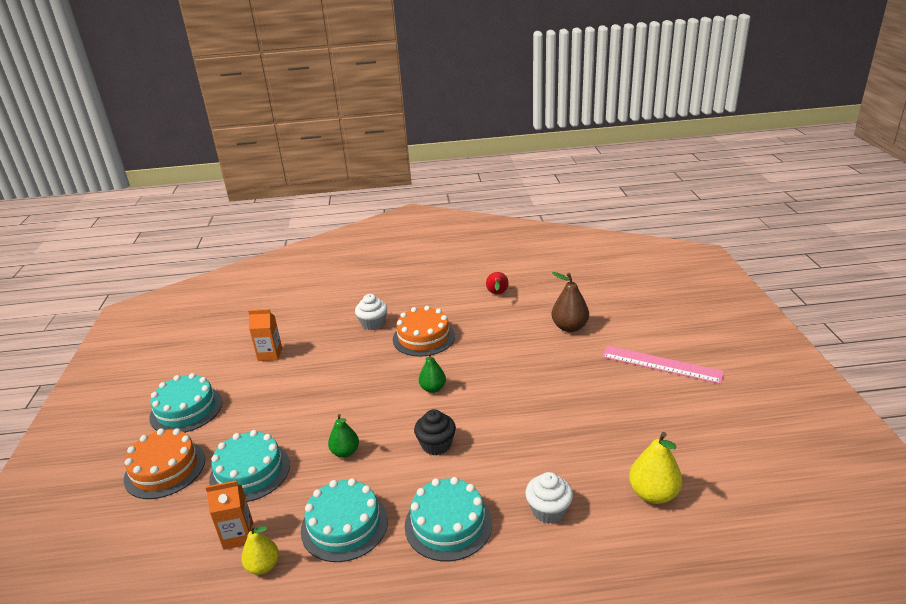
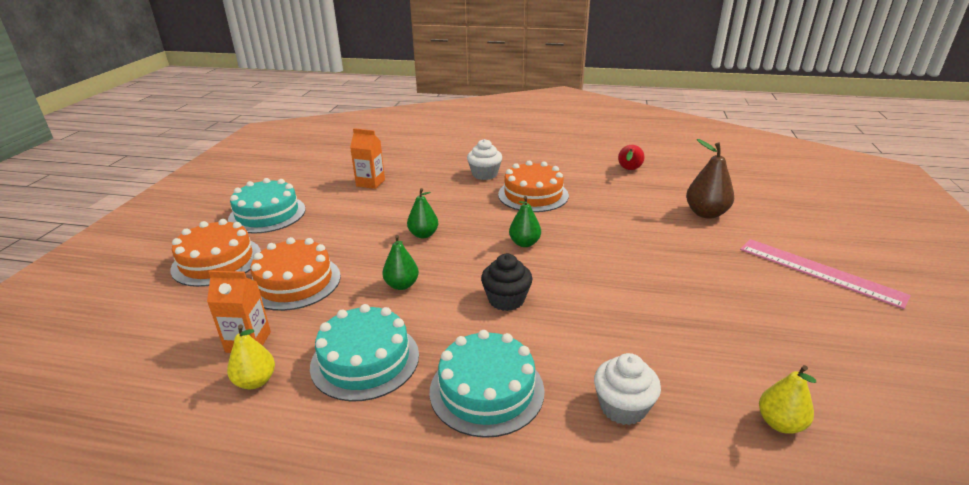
camera: 15 degrees right, 0 degrees up
turquoise cake [209,430,290,502] -> orange cake [251,237,341,311]
yellow pear [629,432,682,504] -> yellow pear [759,365,816,434], size x0.67
none -> green pear [407,188,438,238]

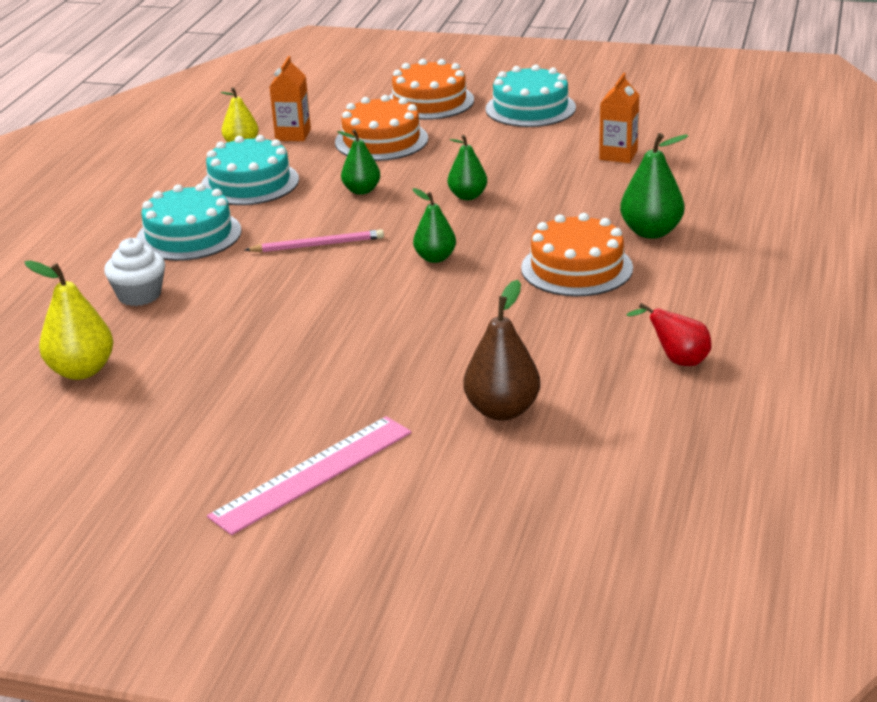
camera: 95 degrees right, 0 degrees up
white cupcake [467,139,502,180] -> green pear [620,133,688,239]
black cupcake [481,254,532,311] -> pink pencil [245,229,384,252]
yellow pear [759,365,816,434] -> yellow pear [25,260,113,380], size x1.50

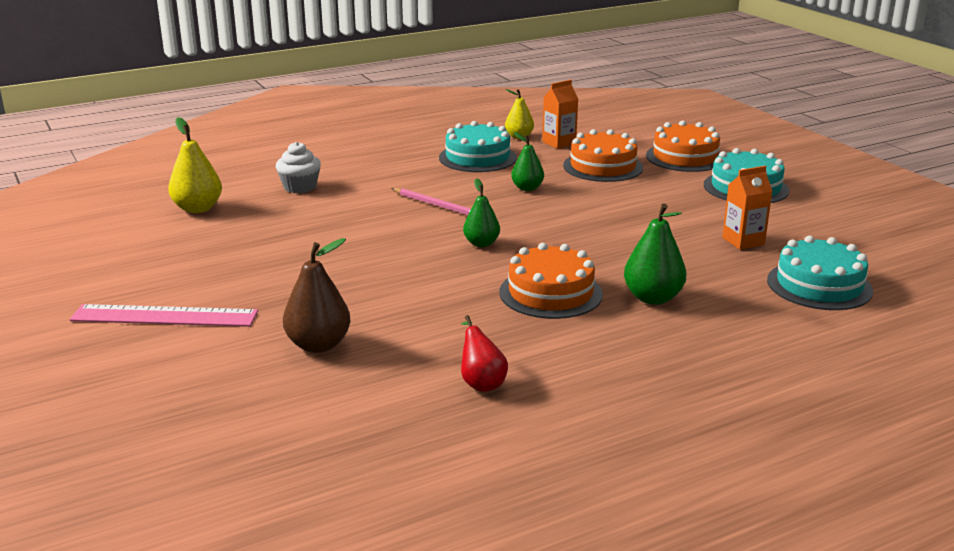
camera: 45 degrees right, 5 degrees down
turquoise cake [136,184,242,261] -> turquoise cake moved to [767,236,873,310]
green pear [448,135,487,200] -> none

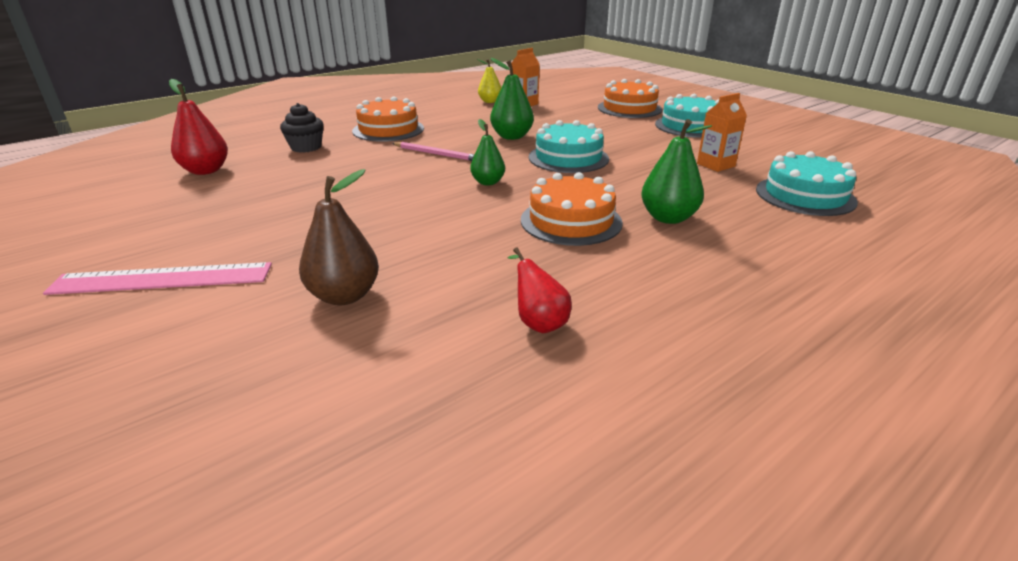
camera: 10 degrees left, 5 degrees up
yellow pear [168,117,222,213] -> red pear [169,79,228,175]
white cupcake [276,142,321,193] -> black cupcake [280,103,324,153]
turquoise cake [439,121,517,172] -> turquoise cake moved to [529,120,609,173]
green pear [511,132,544,191] -> green pear [490,58,534,140], size x1.50
orange cake [563,129,643,182] -> orange cake moved to [352,96,424,142]

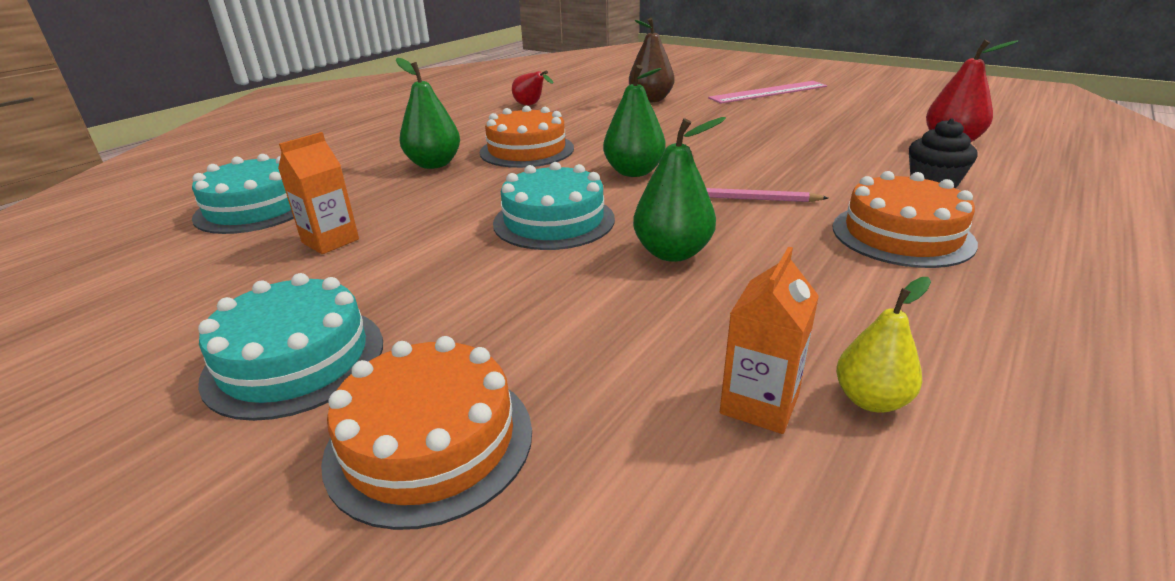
camera: 165 degrees right, 0 degrees up
green pear [470,119,505,185] -> green pear [603,65,666,177], size x1.50

